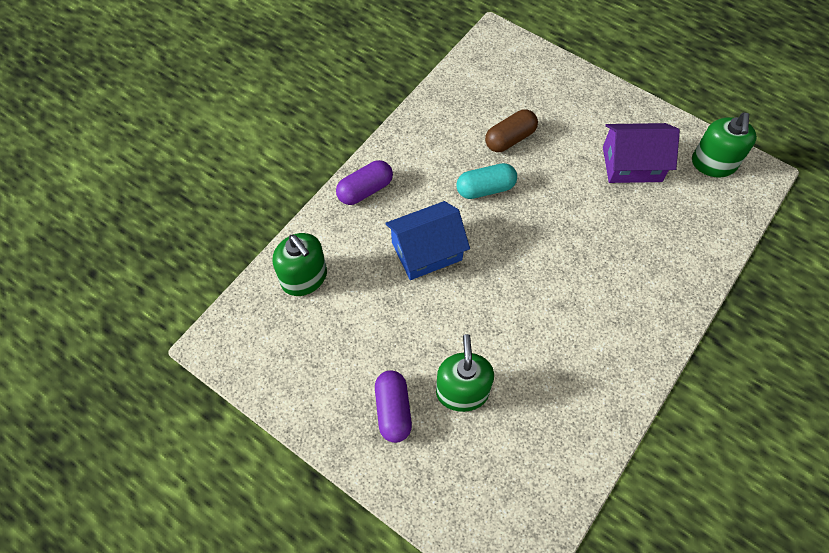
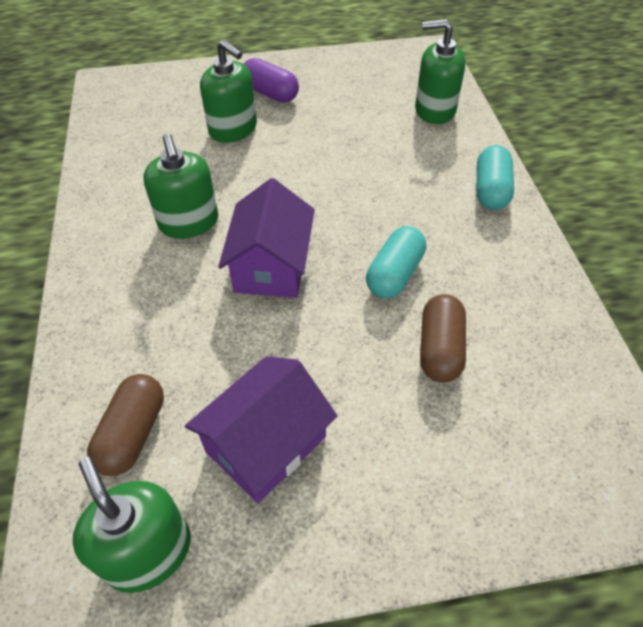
camera: 135 degrees right, 10 degrees down
purple capsule [336,160,393,205] -> turquoise capsule [477,145,514,210]
blue house [385,201,470,280] -> none
none -> brown capsule [87,374,164,476]
none -> green soap dispenser [143,134,218,239]
none -> purple house [218,178,315,298]

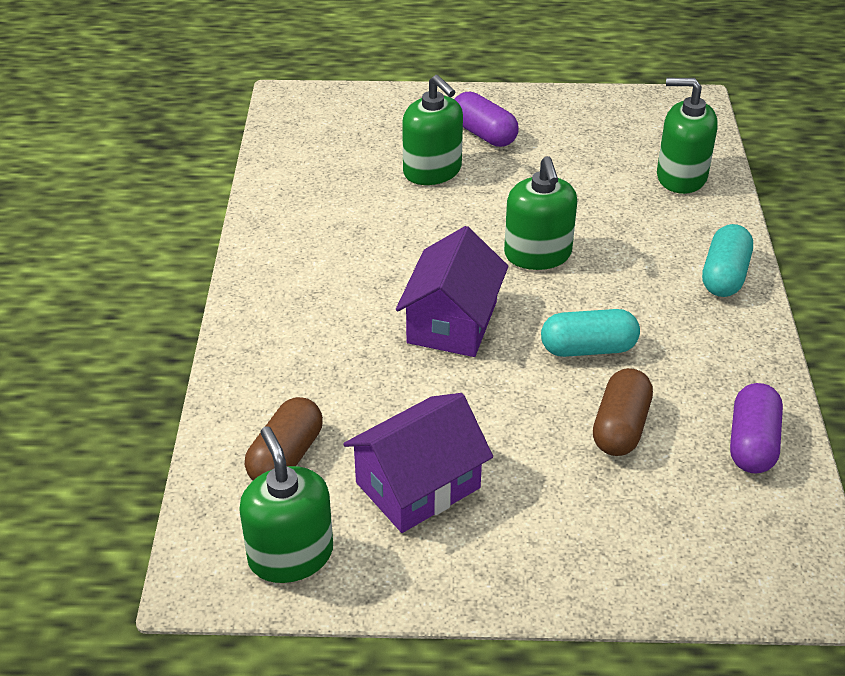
camera: 10 degrees right, 10 degrees down
green soap dispenser [143,134,218,239] -> green soap dispenser moved to [504,156,577,270]
turquoise capsule [366,226,426,298] -> turquoise capsule turned 45 degrees clockwise [541,309,640,357]
none -> purple capsule [730,383,783,473]

